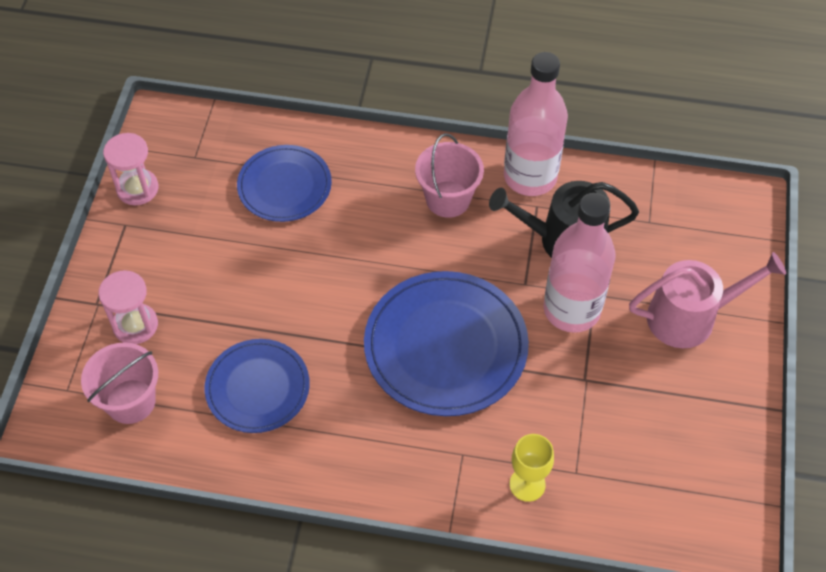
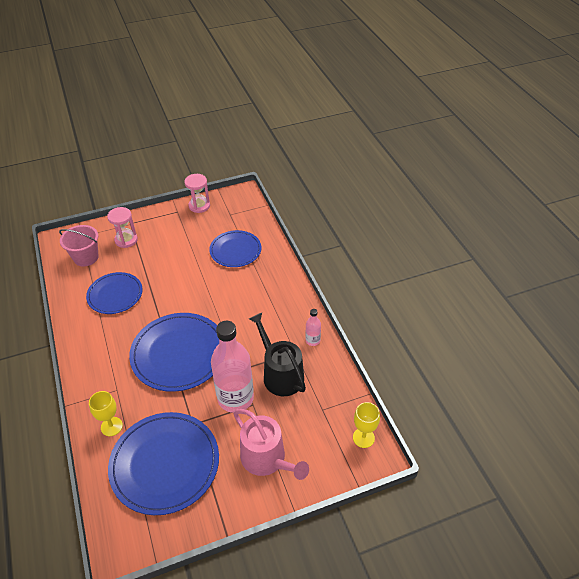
camera: 60 degrees right, 10 degrees down
pink bucket [415,133,484,218] -> none
pink bottle [504,52,568,196] -> pink bottle [306,309,321,346], size x0.44
none -> blue plate [108,412,219,515]
none -> yellow goblet [353,402,380,448]

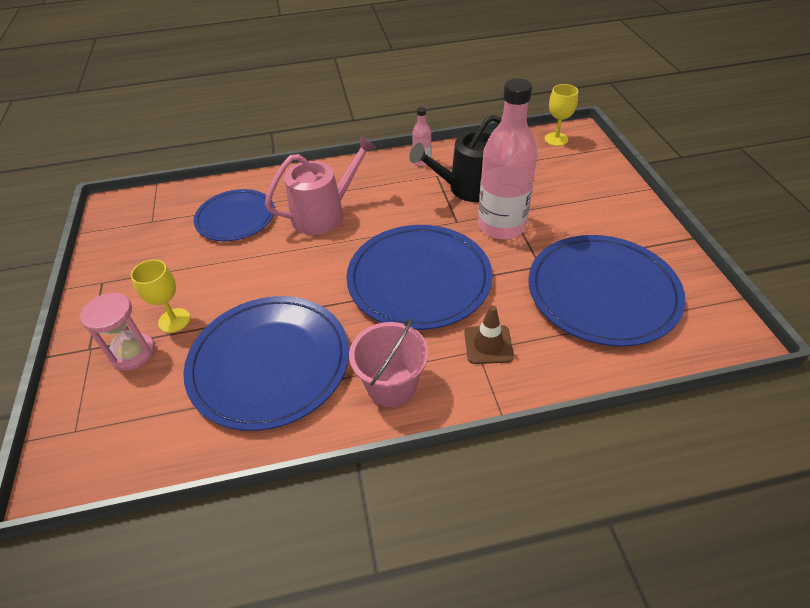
camera: 80 degrees left, 0 degrees up
pink bucket [59,225,99,267] -> pink bucket moved to [349,318,428,407]
blue plate [86,272,142,314] -> blue plate [183,296,349,431], size x1.60
yellow goblet [89,391,123,436] -> yellow goblet moved to [131,259,190,333]
pink hourglass [184,174,210,213] -> none
pink watering can [234,409,309,480] -> pink watering can moved to [265,136,376,235]
none -> brown traffic cone [464,306,514,364]

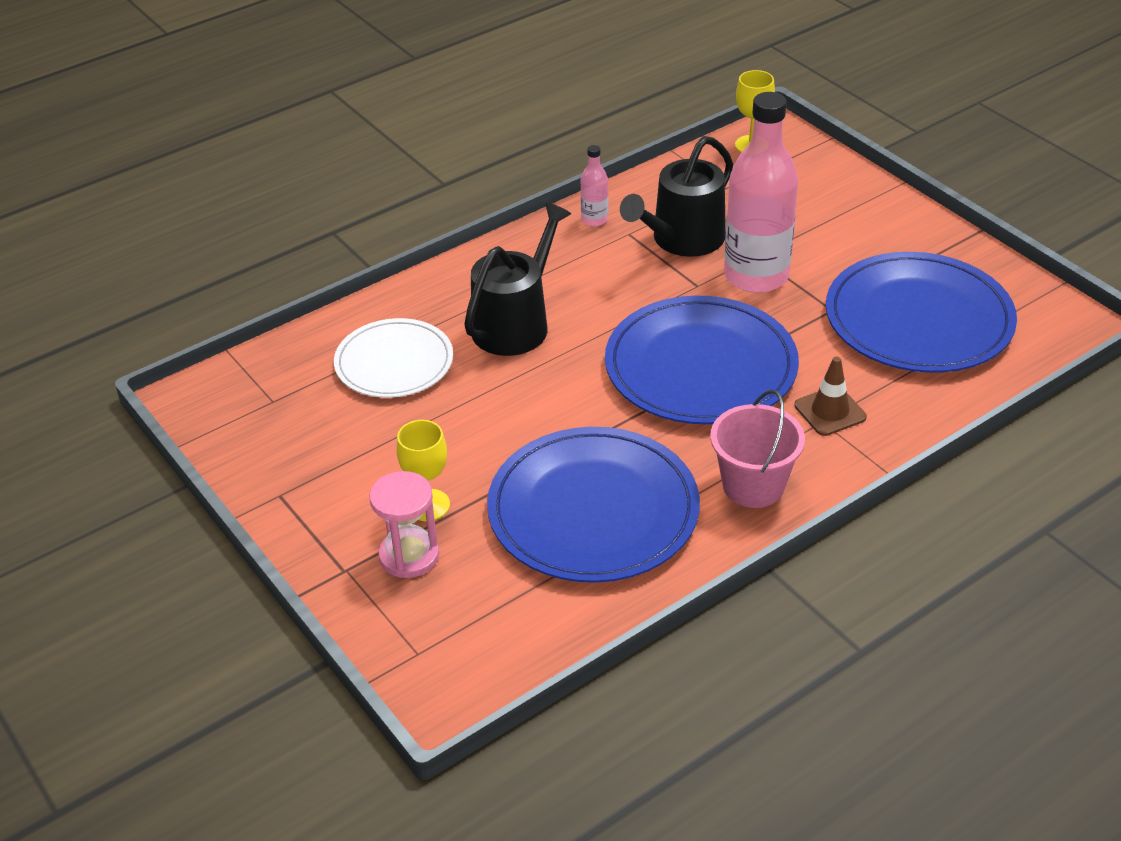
camera: 25 degrees left, 5 degrees down
blue plate [194,189,275,241] -> white plate [334,318,453,398]
pink watering can [265,136,376,235] -> black watering can [464,203,571,356]

